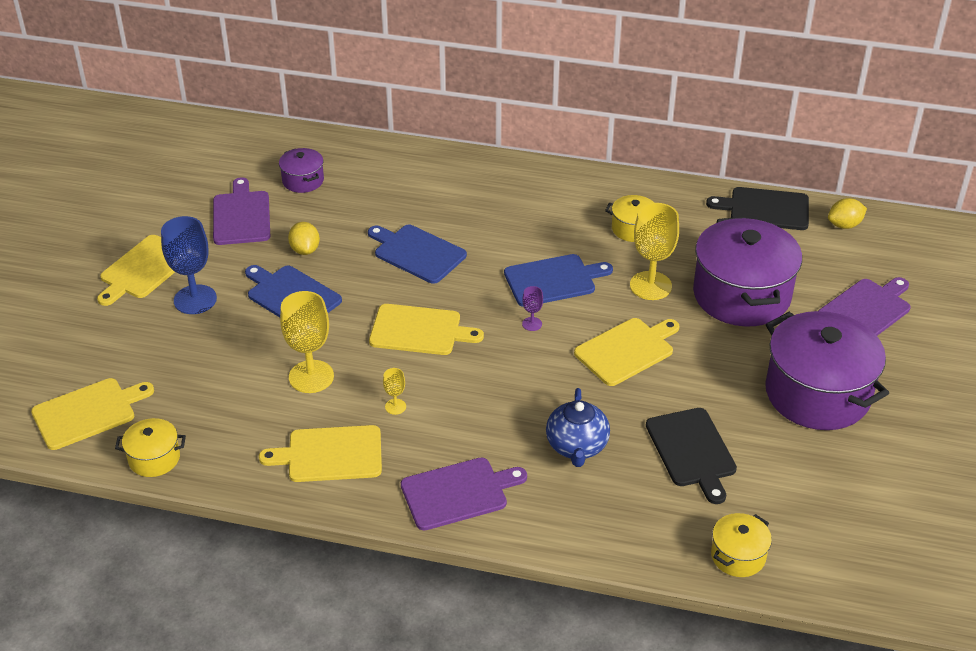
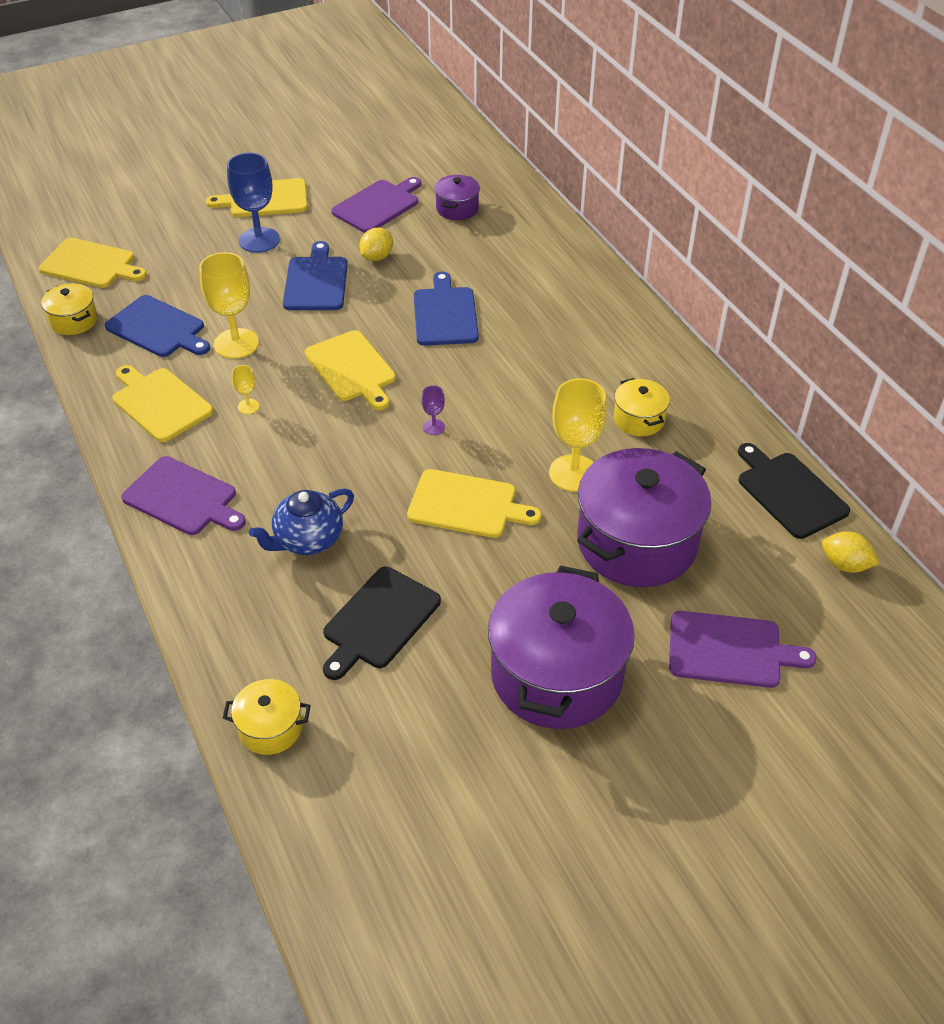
camera: 50 degrees right, 5 degrees up
blue cutting board [504,254,613,307] -> blue cutting board moved to [105,295,210,357]

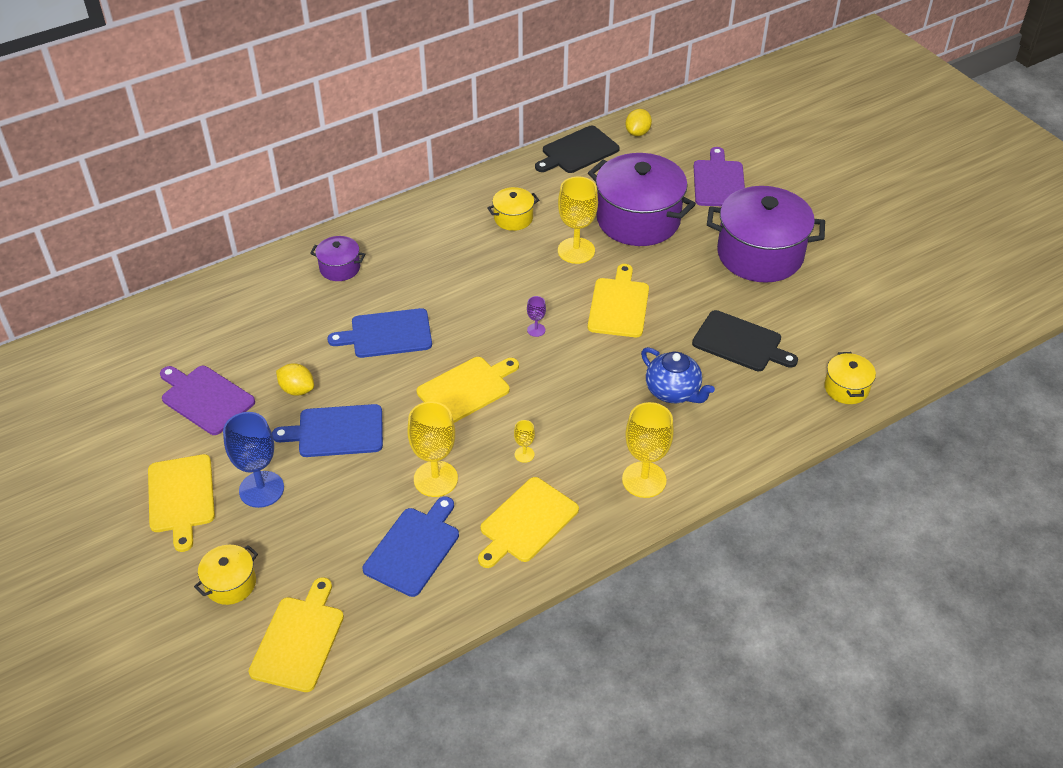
camera: 95 degrees left, 0 degrees up
yellow pot [41,283,98,335] -> yellow pot moved to [194,545,258,605]
purple cutting board [121,456,246,535] -> yellow goblet [622,402,674,498]
purple pot [434,175,480,220] -> purple pot moved to [310,236,366,281]

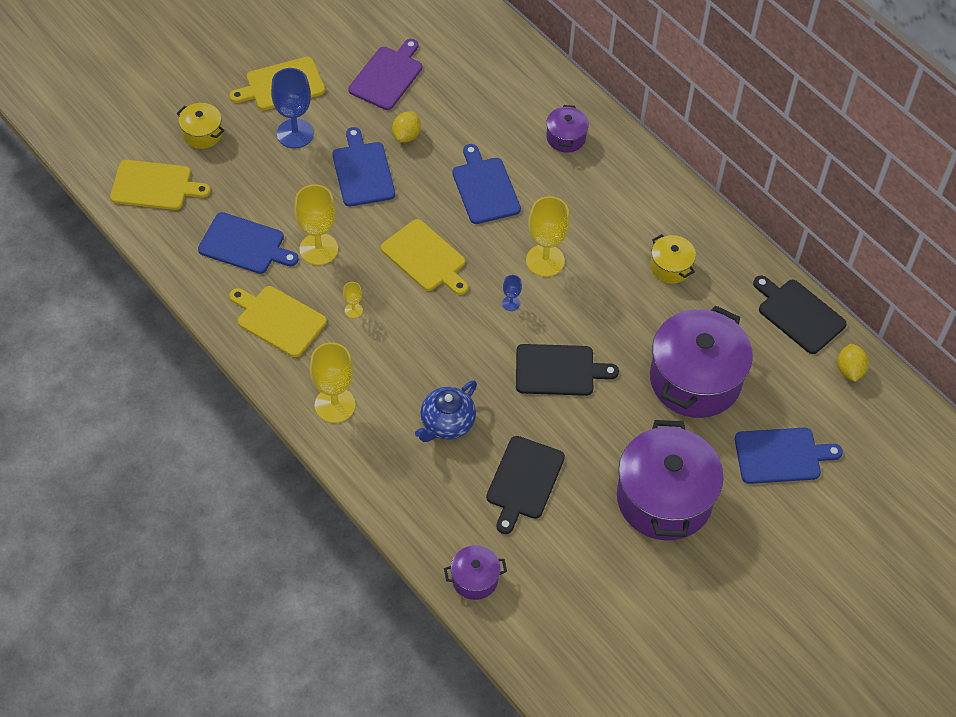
camera: 80 degrees right, 10 degrees up
purple goblet [527,296,546,337] -> blue goblet [502,275,522,311]
yellow goblet [558,177,598,264] -> yellow goblet moved to [526,196,570,277]
yellow cutting board [588,264,649,337] -> black cutting board [516,344,619,396]
yellow lemon [625,109,652,136] -> yellow lemon turned 75 degrees clockwise [838,344,869,382]
purple cutting board [694,147,745,206] -> blue cutting board [735,427,843,484]
yellow pot [824,352,876,404] -> purple pot [444,545,507,600]

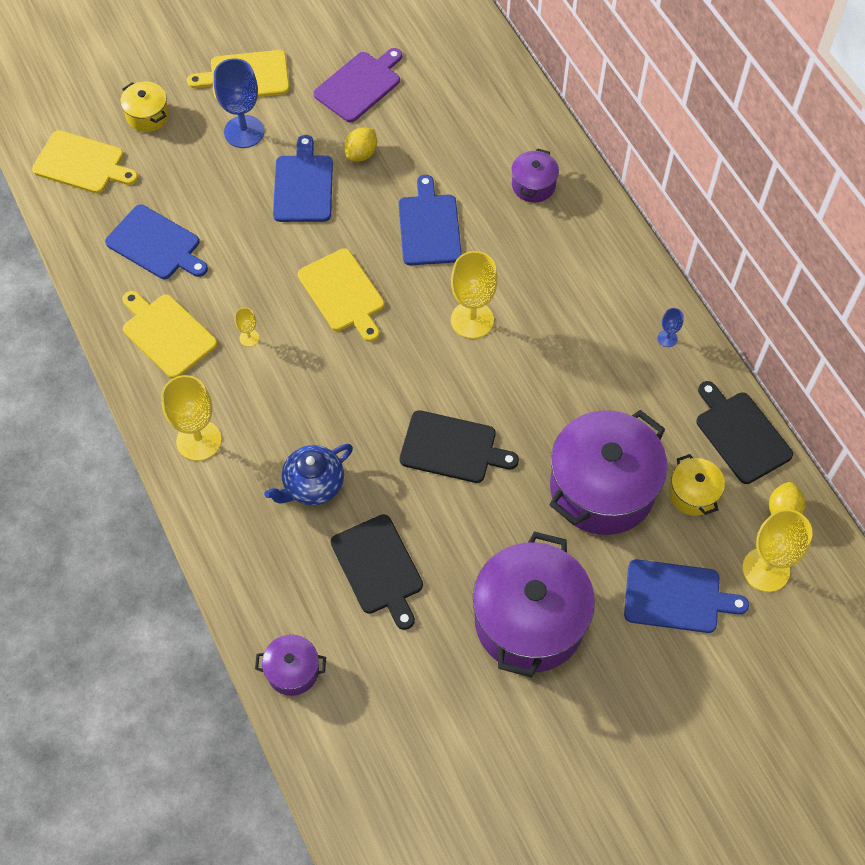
camera: 15 degrees right, 5 degrees up
yellow goblet [294,184,338,265] -> yellow goblet moved to [742,509,813,592]
black cutting board [486,436,565,534] -> black cutting board turned 60 degrees counterclockwise [331,514,423,630]
blue goblet [502,275,522,311] -> blue goblet moved to [658,308,684,347]
yellow pot [650,234,696,284] -> yellow pot moved to [669,454,725,516]

